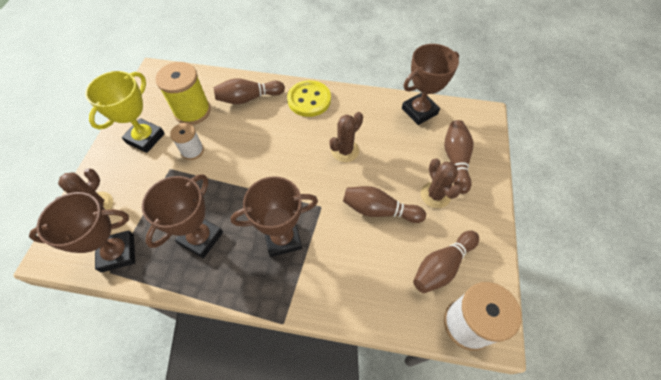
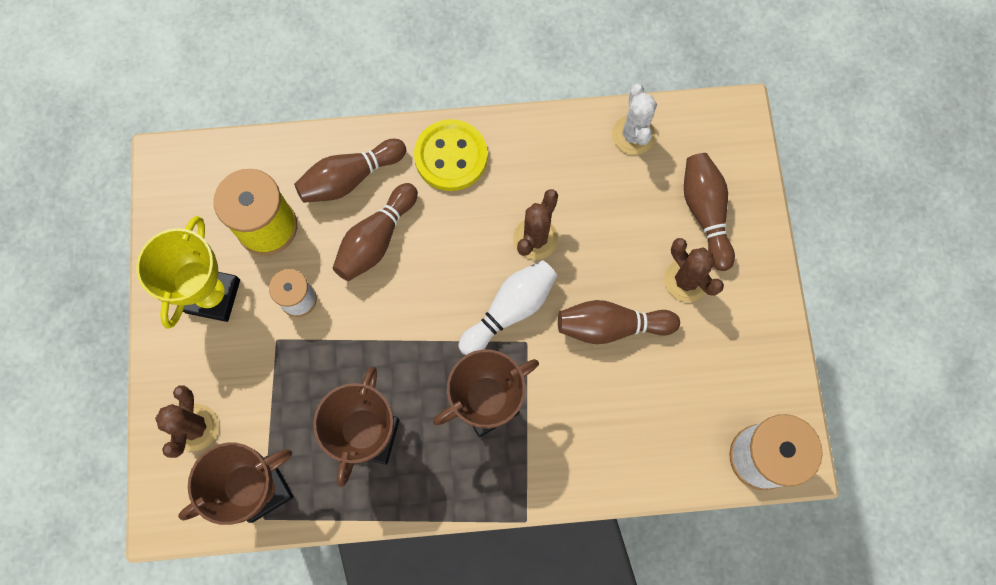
camera: 15 degrees left, 15 degrees up
brown trophy [402,44,459,125] -> white cactus [612,84,657,155]
brown bowling pin [413,231,479,293] -> brown bowling pin moved to [333,183,418,281]
none -> white bowling pin [458,260,557,355]

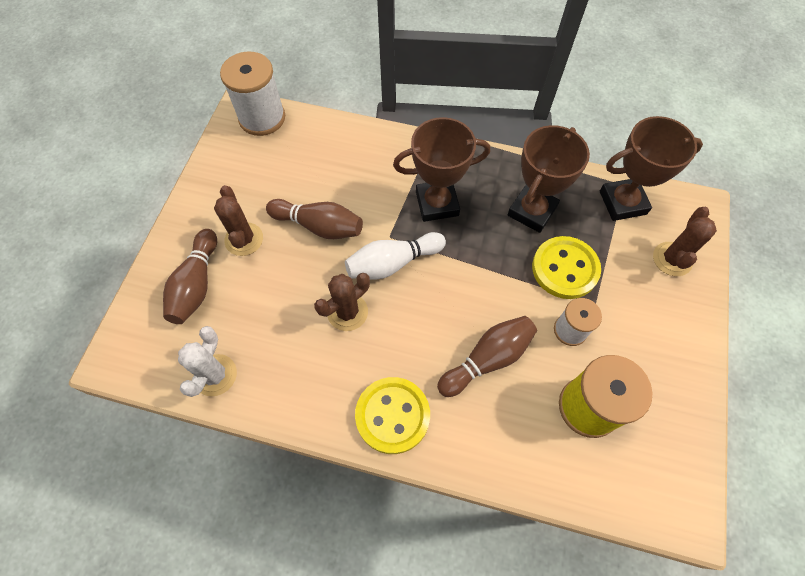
camera: 160 degrees left, 10 degrees down
yellow trophy [136,216,240,329] -> none
brown bowling pin [294,139,406,203] -> none
none -> yellow button [532,236,601,299]

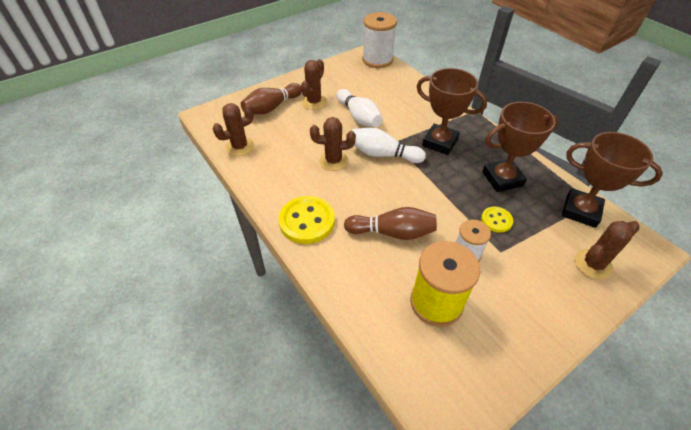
camera: 40 degrees right, 15 degrees down
white cactus [178,326,237,397] -> brown cactus [213,103,254,156]
brown bowling pin [266,199,363,239] -> white bowling pin [337,89,383,127]
yellow button [532,236,601,299] -> yellow button [481,207,513,233], size x0.55

